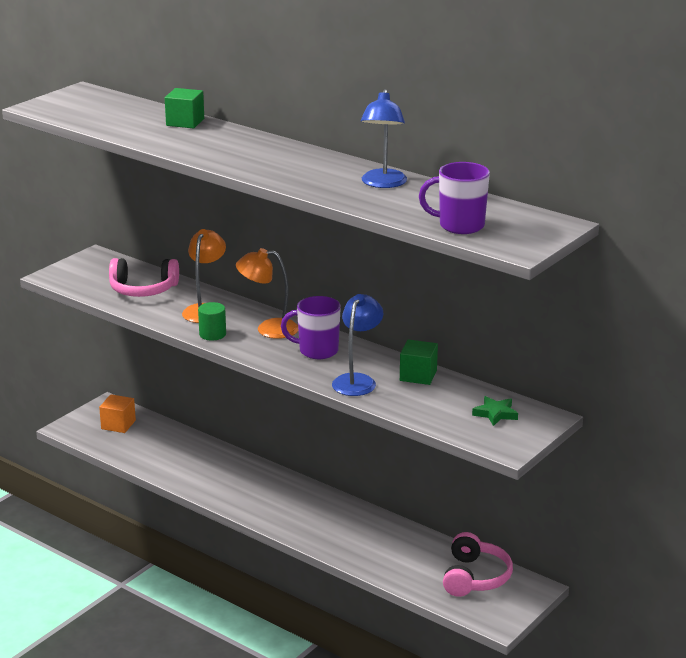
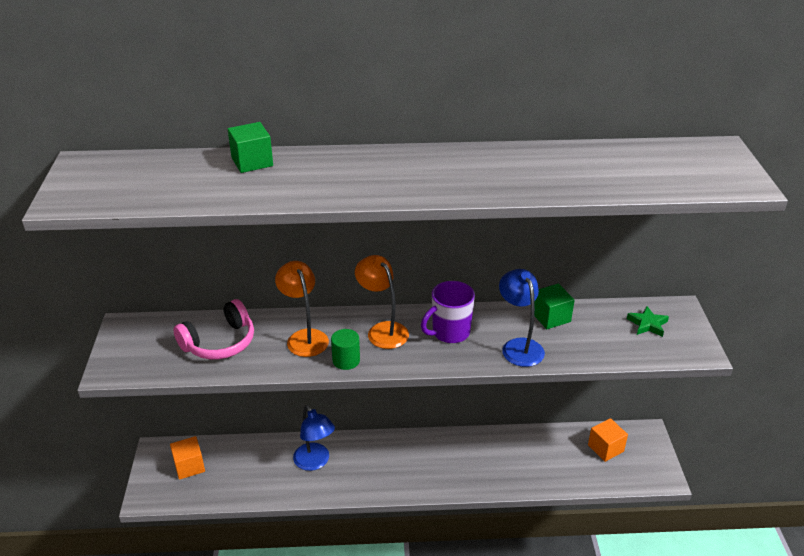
camera: 40 degrees left, 10 degrees up
orange lamp [236,248,298,339] -> orange lamp turned 90 degrees clockwise [355,255,409,349]
blue lamp [361,89,407,188] -> blue lamp moved to [293,405,335,471]
purple mug [419,162,490,234] -> none
pink headphones [443,532,513,597] -> orange cube [588,418,628,462]

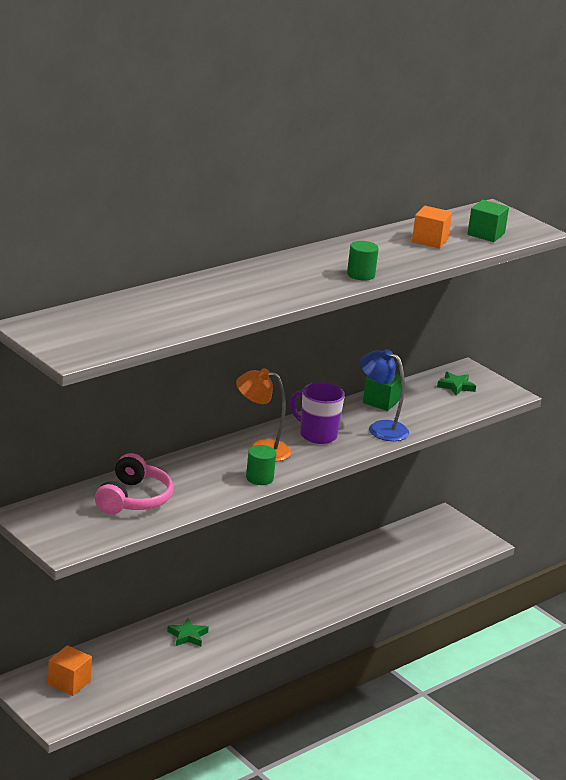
camera: 40 degrees left, 10 degrees down
green cube [228,122,273,173] -> green cube moved to [467,200,509,242]
orange lamp [275,261,329,357] -> none
blue lamp [293,405,335,471] -> green star [167,618,209,647]
purple mug [421,281,475,343] -> purple mug turned 105 degrees clockwise [290,383,345,444]
orange cube [588,418,628,462] -> orange cube moved to [412,206,452,249]
none -> green cylinder [347,241,379,281]

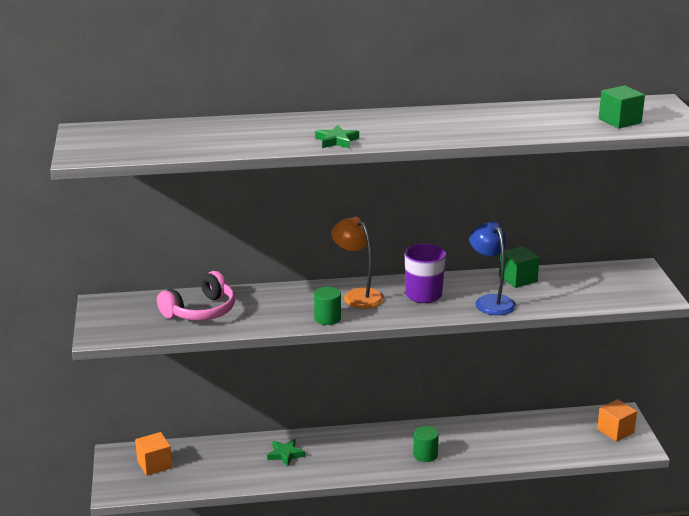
camera: 35 degrees right, 0 degrees up
green cylinder [347,241,379,281] -> green cylinder moved to [413,426,439,462]
orange cube [412,206,452,249] -> orange cube moved to [597,399,637,442]
green star [437,372,476,395] -> green star moved to [315,125,359,148]

